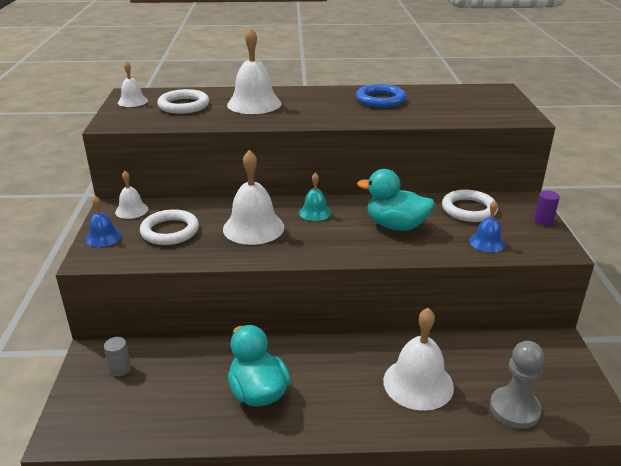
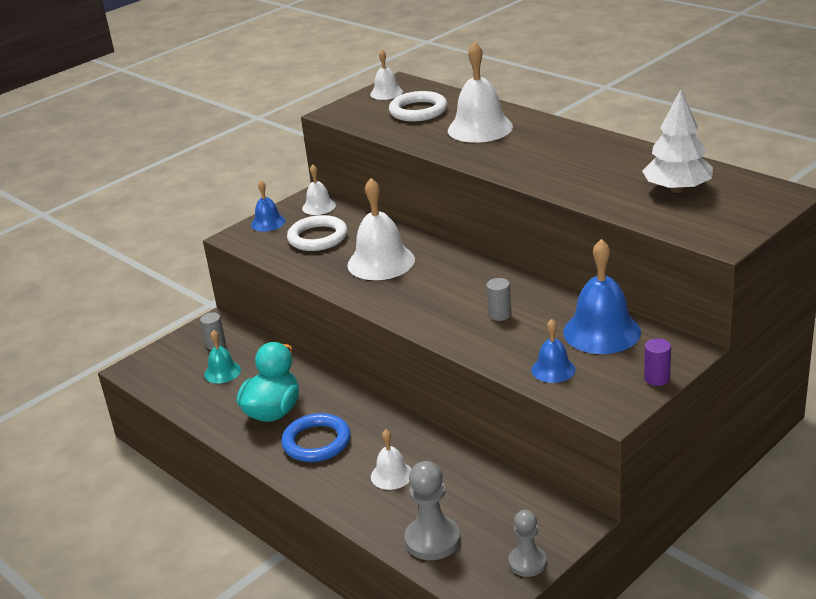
camera: 50 degrees right, 0 degrees up
turquoise bell [299,172,331,221] -> turquoise bell moved to [204,330,241,383]
blue ring [356,84,406,108] -> blue ring moved to [281,413,351,462]
turquoise duck [357,169,435,231] -> grey cylinder [486,278,511,321]
white bell [383,308,454,411] -> white bell [371,429,411,490], size x0.55
white ring [442,190,498,222] -> blue bell [563,239,641,354]
none -> grey pawn [508,510,547,577]
none -> white tree [642,89,713,193]

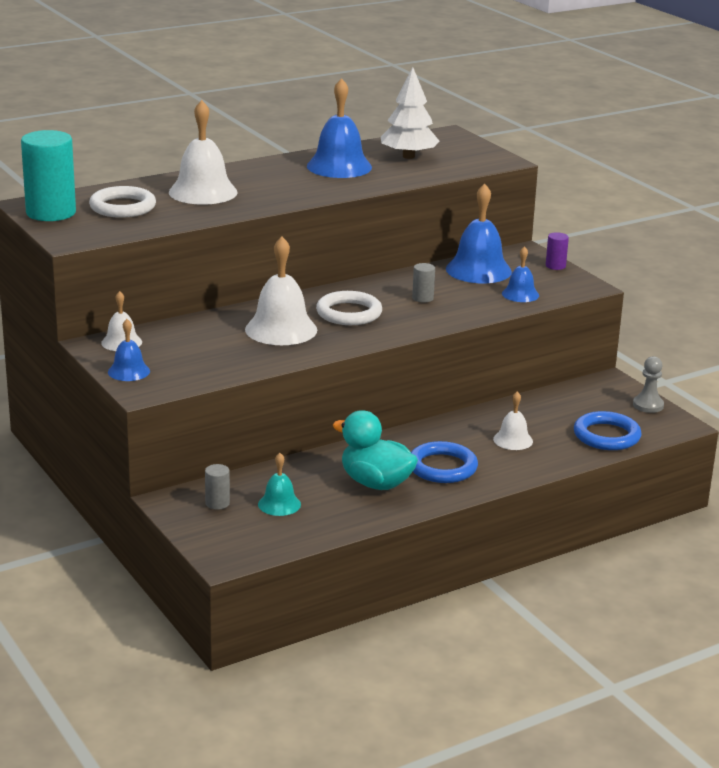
camera: 80 degrees left, 5 degrees down
white ring [287,215,347,251] -> white ring moved to [316,291,382,325]
white bell [370,50,403,100] -> turquoise cylinder [21,130,76,221]
grey pawn [404,461,460,560] -> blue ring [574,411,641,450]
none -> blue bell [307,78,372,178]

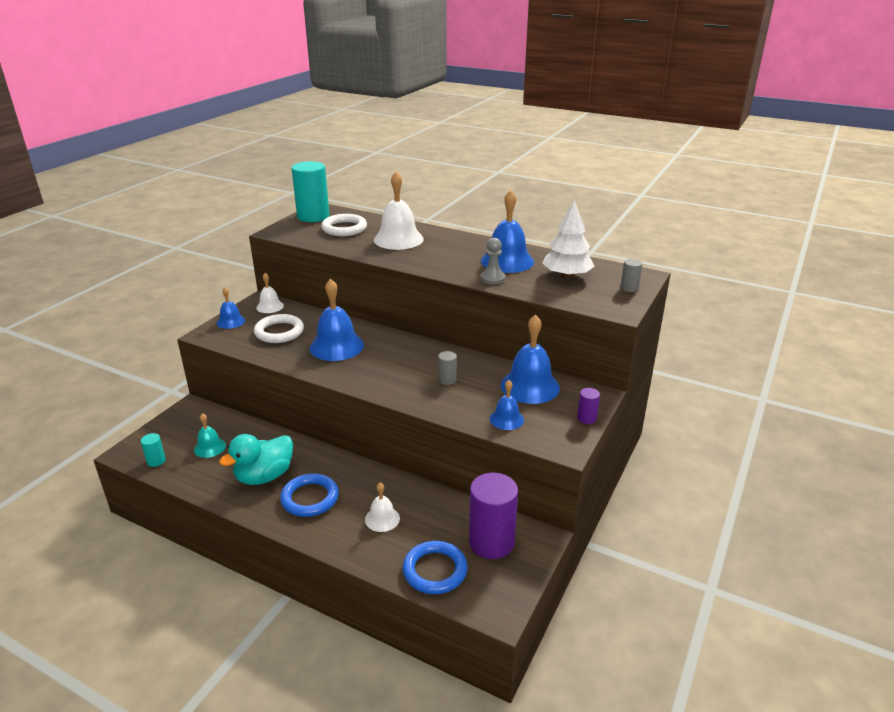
camera: 60 degrees right, 5 degrees up
grey cylinder [205,464,230,510] -> grey cylinder moved to [621,259,642,292]
white bell [245,237,317,345] -> blue bell [309,279,364,361]
white ring [316,291,382,325] -> white ring moved to [254,314,304,343]
turquoise duck [333,410,418,490] -> turquoise duck turned 135 degrees counterclockwise [219,434,293,485]
grey pawn [633,356,664,413] -> grey pawn moved to [481,238,505,284]
none -> turquoise cylinder [141,433,166,467]
none -> purple cylinder [469,473,518,559]

